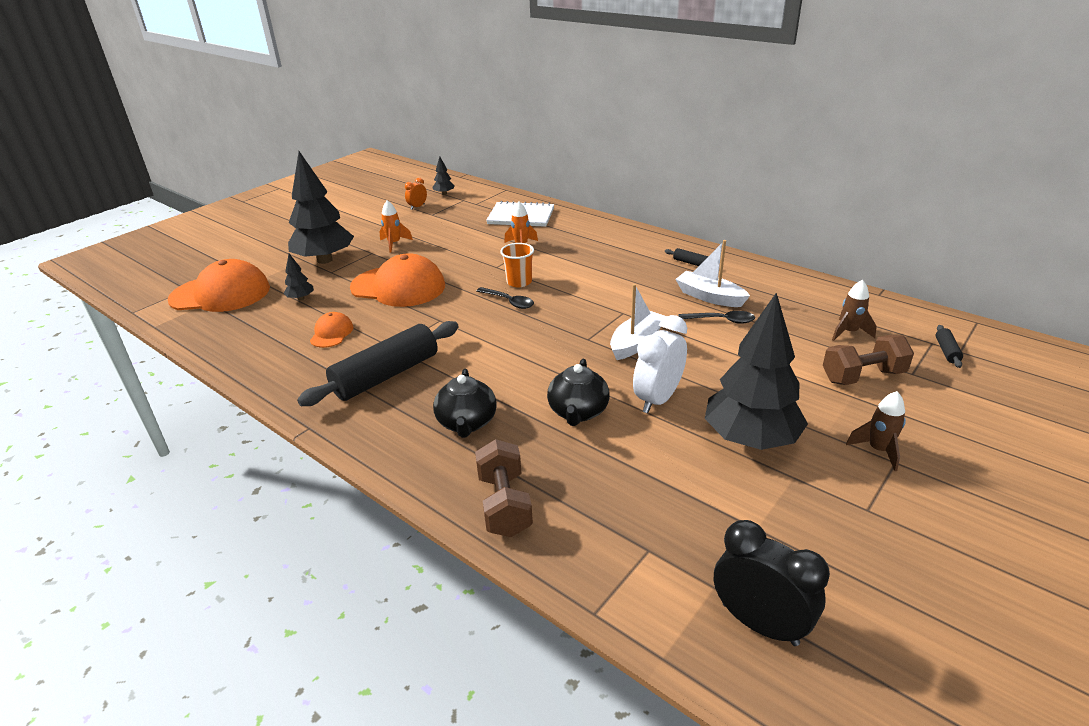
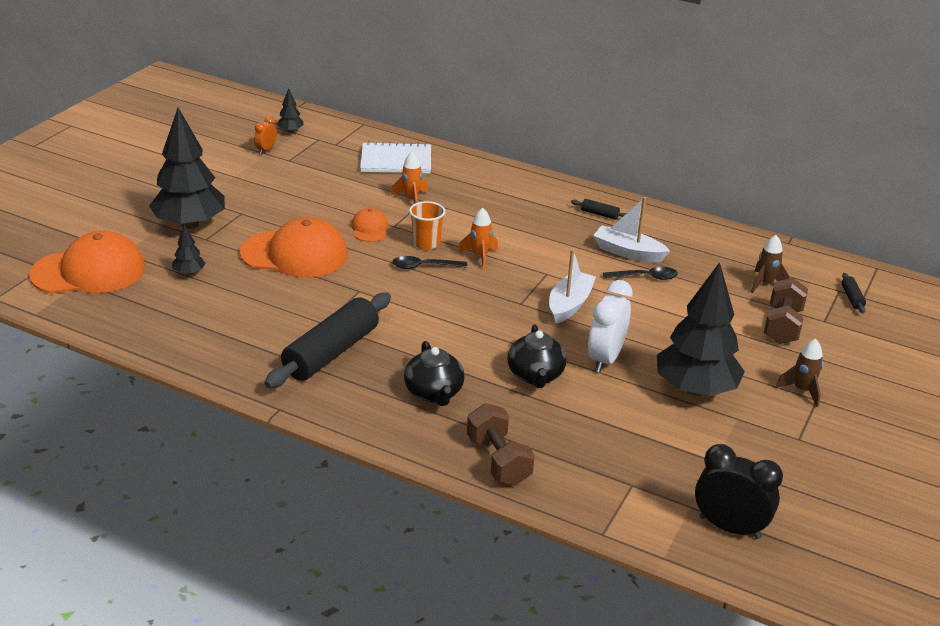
camera: 15 degrees left, 0 degrees up
orange cap [310,312,353,348] -> orange cap moved to [351,208,388,242]
orange rocket [380,200,413,253] -> orange rocket moved to [458,208,498,270]
black spoon [476,287,534,309] -> black spoon turned 150 degrees clockwise [392,256,467,269]
brown dumbbell [823,335,914,385] -> brown dumbbell turned 45 degrees counterclockwise [764,278,808,344]

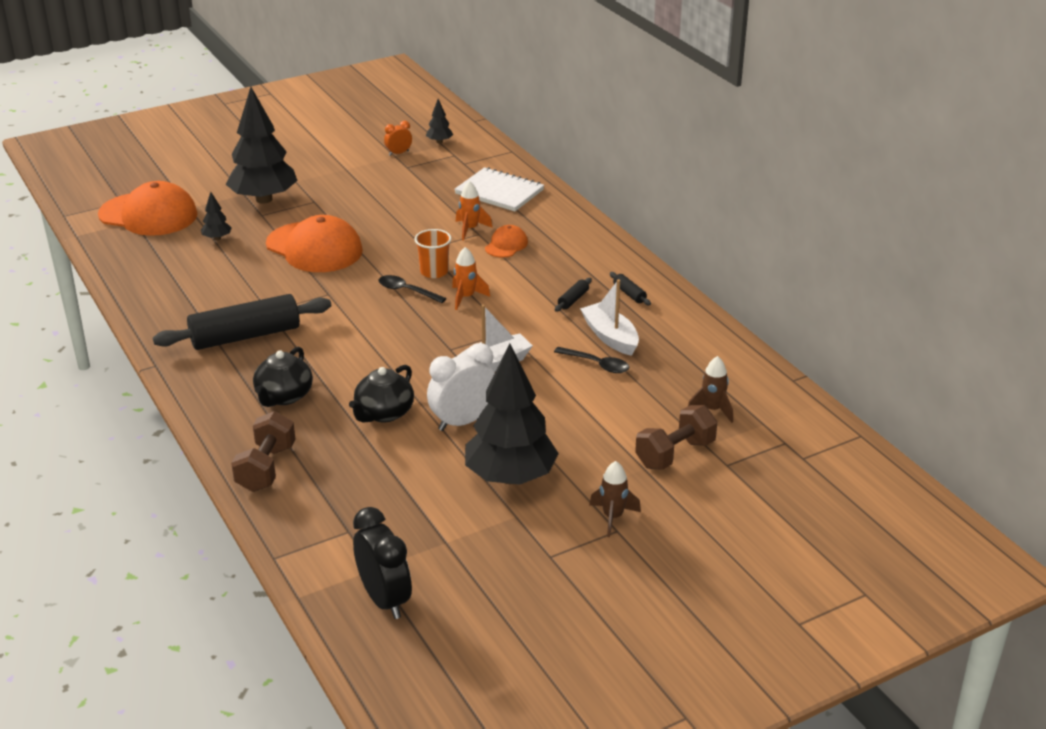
camera: 35 degrees right, 0 degrees up
orange cap [351,208,388,242] -> orange cap moved to [485,225,528,258]
black rolling pin [842,273,866,313] -> black rolling pin moved to [555,278,592,312]

